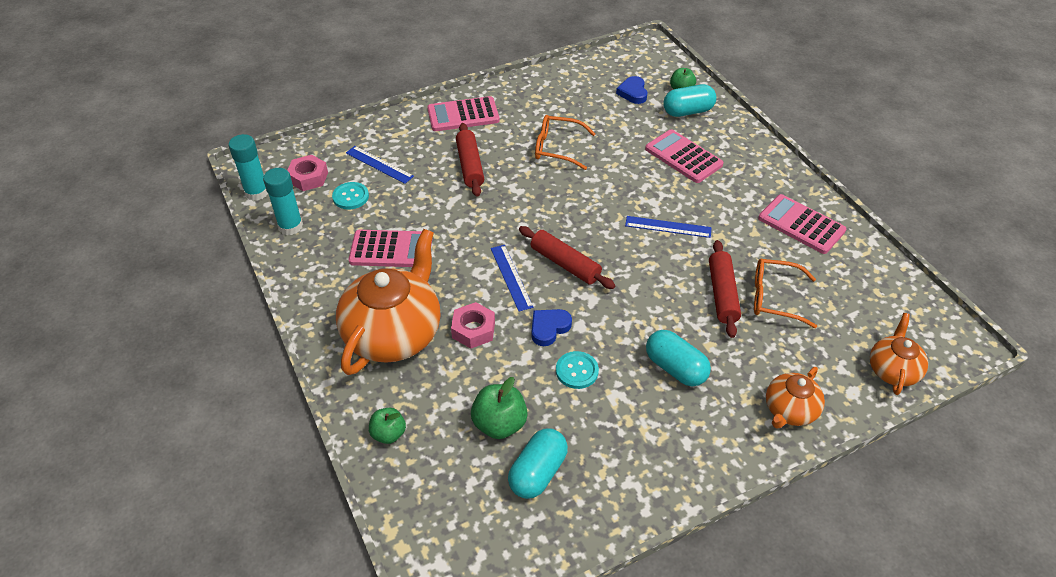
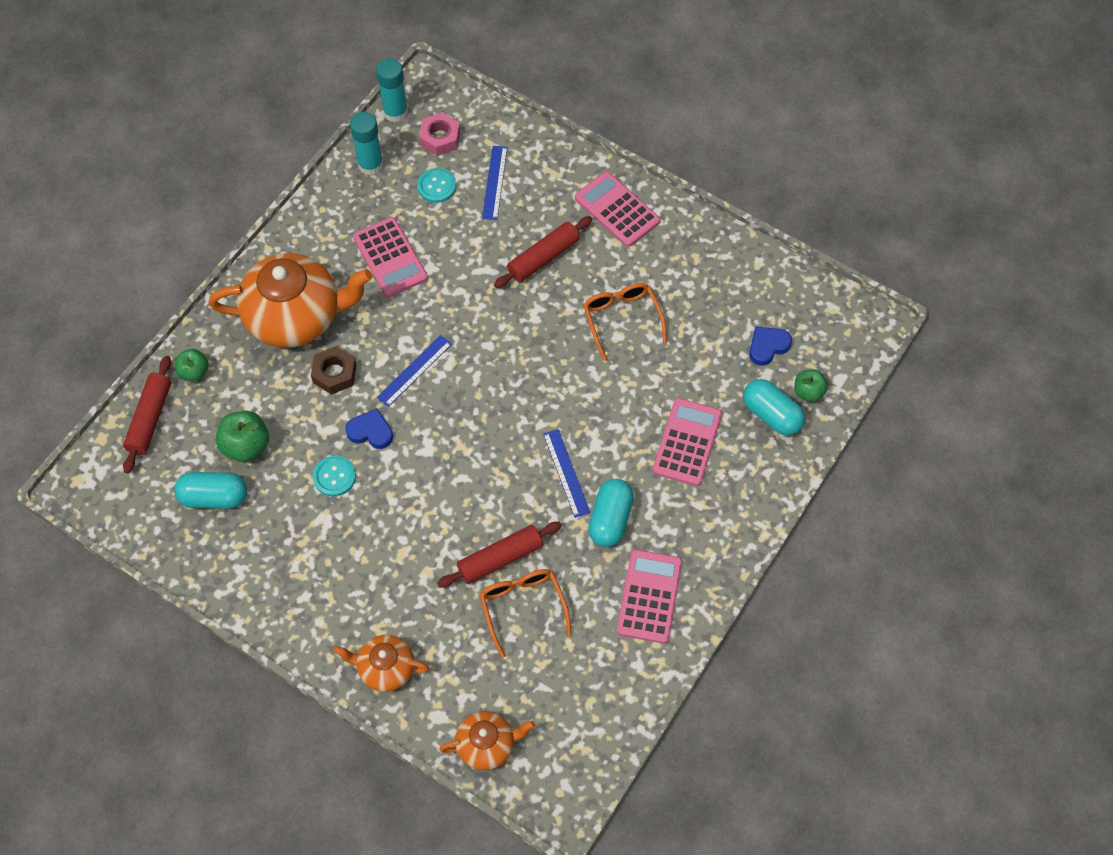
camera: 60 degrees right, 15 degrees up
pink nut [451,302,495,349] -> brown nut [311,346,357,395]
red rolling pin [519,226,616,289] -> red rolling pin moved to [123,356,171,474]
turquoise capsule [646,330,711,386] -> turquoise capsule moved to [588,479,634,547]

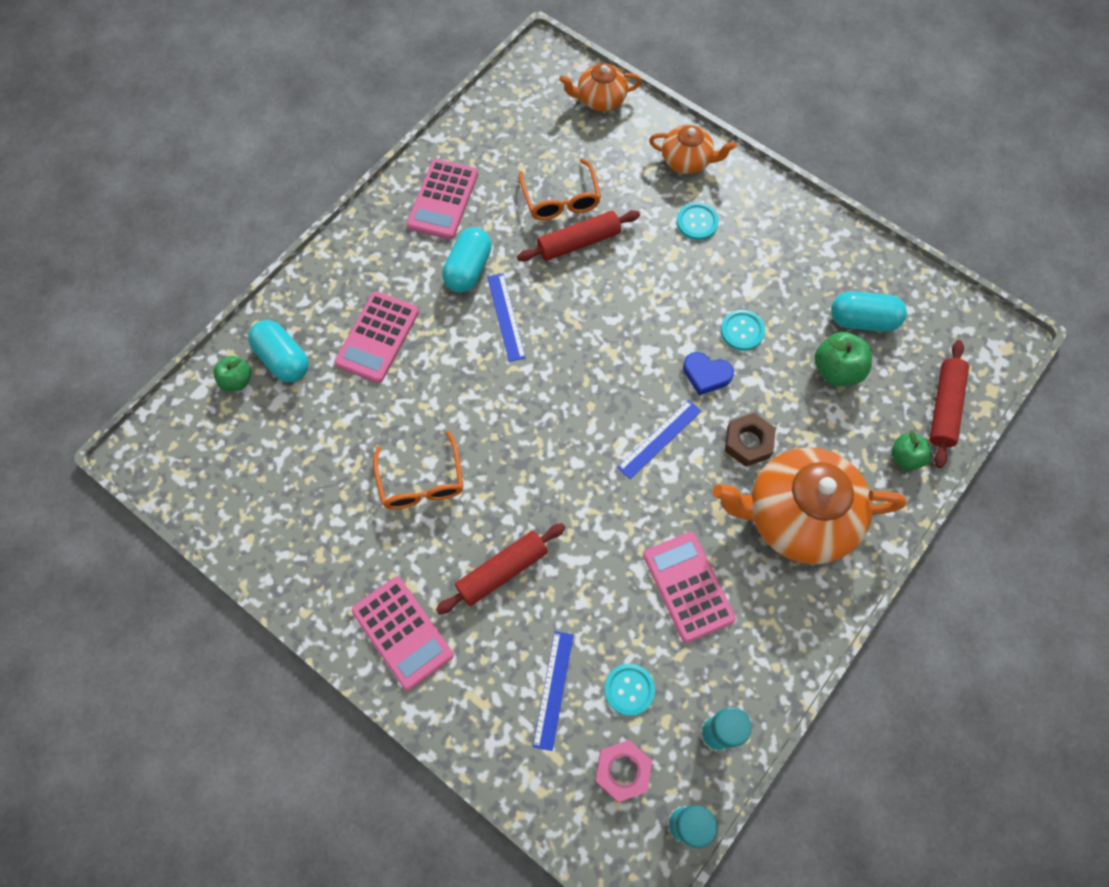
camera: 175 degrees left, 5 degrees up
blue heart [749,327,792,365] -> none
none -> turquoise button [677,202,719,240]

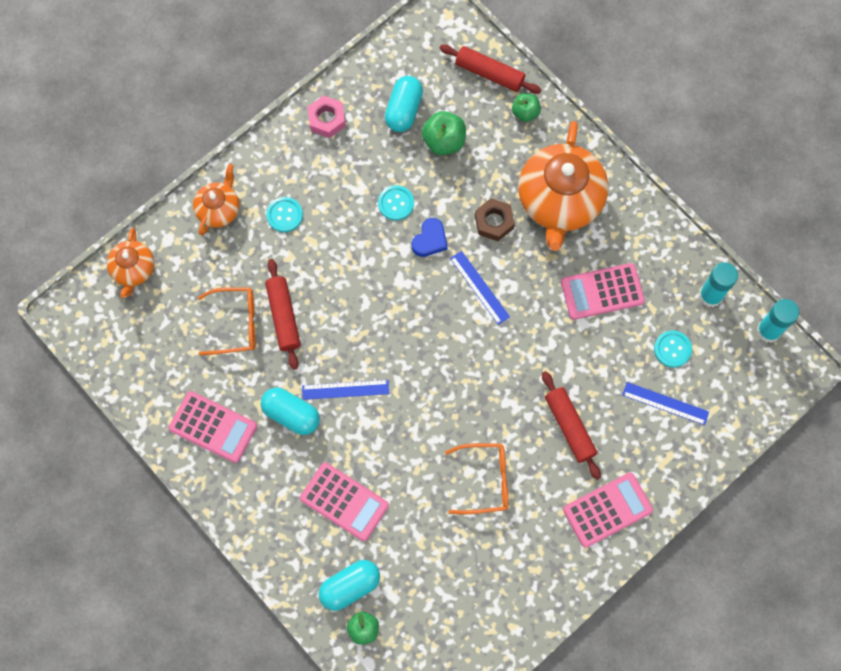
camera: 80 degrees left, 5 degrees up
pink nut [595,740,652,802] -> pink nut moved to [307,95,346,138]

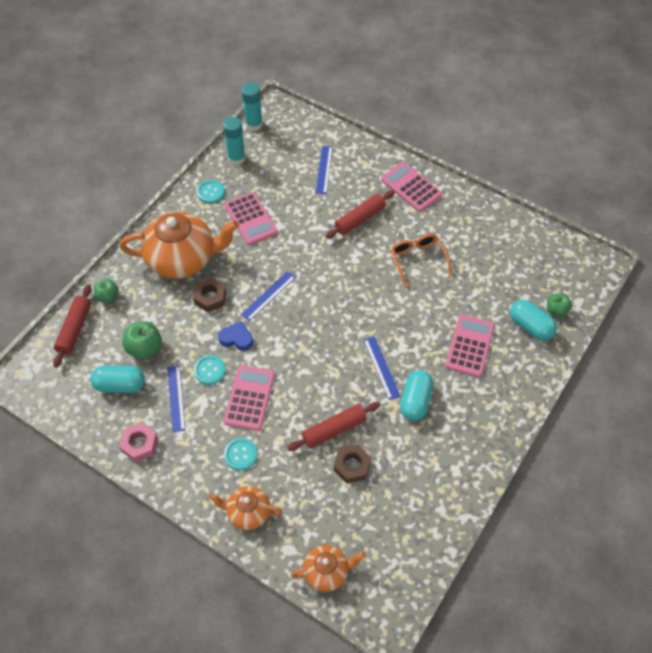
camera: 105 degrees left, 15 degrees down
pink calculator [169,391,257,463] -> pink calculator moved to [223,365,275,431]
orange glasses [198,287,256,355] -> brown nut [334,444,371,484]
turquoise button [654,330,692,368] -> turquoise button moved to [197,180,225,203]
none -> blue ruler [167,365,185,432]

